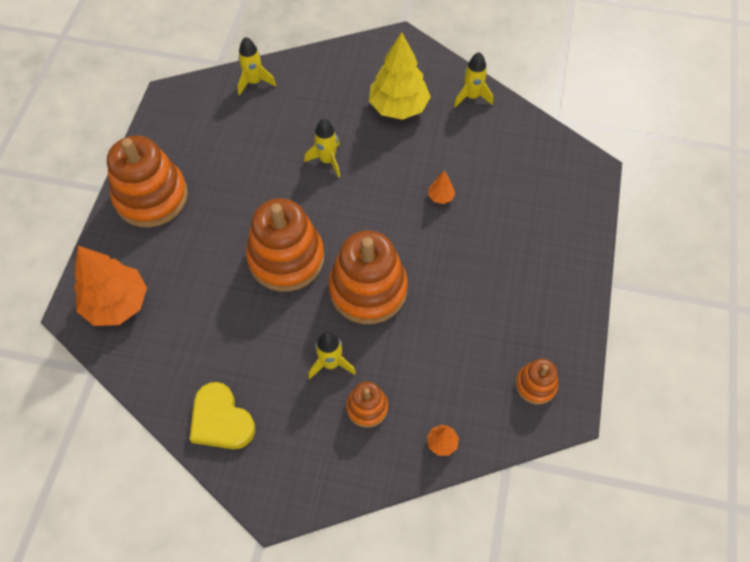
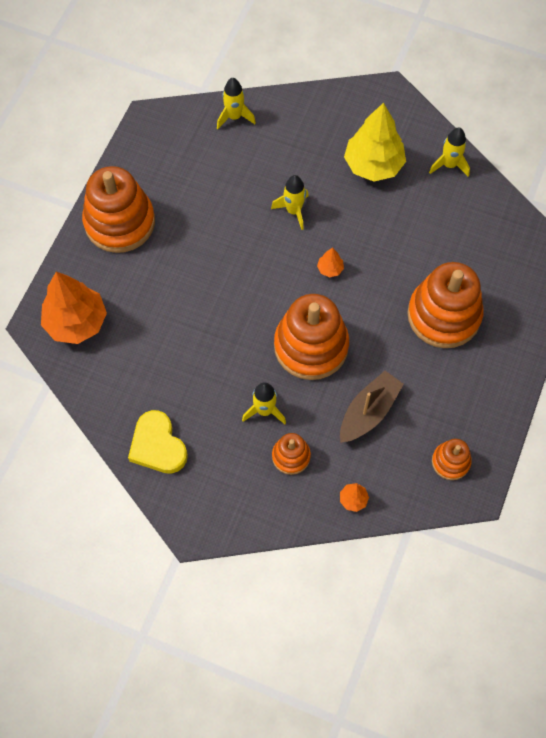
camera: 10 degrees right, 5 degrees up
orange stacking toy [246,198,324,292] -> orange stacking toy moved to [408,262,484,348]
orange tree [428,171,455,204] -> orange tree moved to [317,247,344,277]
none -> brown boat [340,371,404,443]

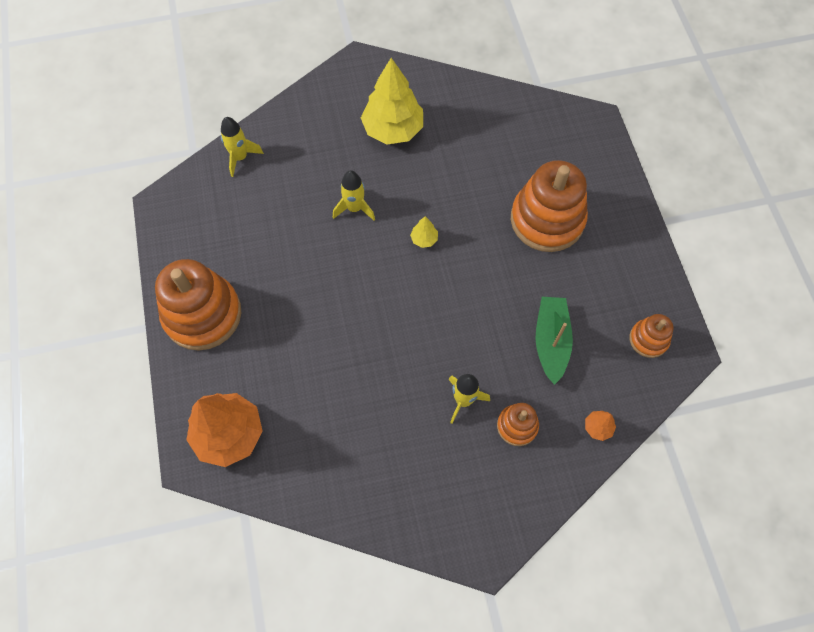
camera: 35 degrees left, 0 degrees up
yellow heart [128,410,188,474] -> none
orange stacking toy [274,294,349,380] -> none
orange tree [317,247,344,277] -> yellow tree [410,216,438,248]
brown boat [340,371,404,443] -> green boat [536,297,573,385]
yellow rocket [429,127,470,177] -> none

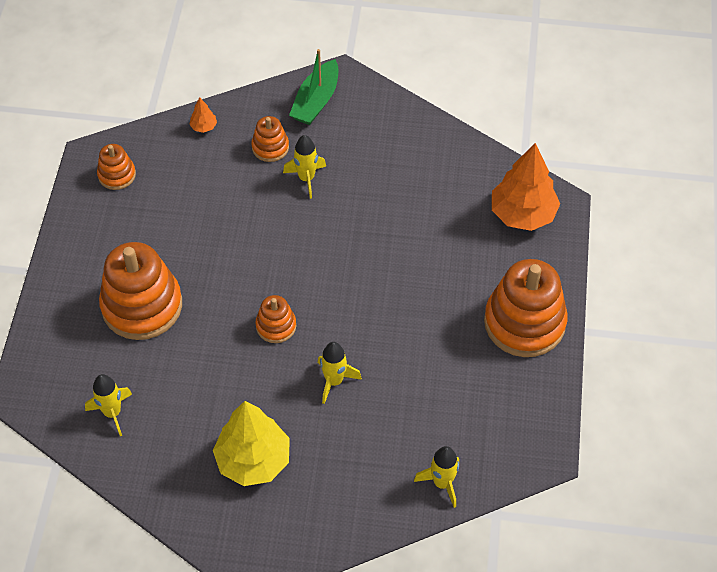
camera: 160 degrees left, 10 degrees down
yellow tree [410,216,438,248] -> orange stacking toy [256,295,296,343]
green boat [536,297,573,385] -> green boat moved to [289,49,338,125]
none -> yellow rocket [85,374,132,436]

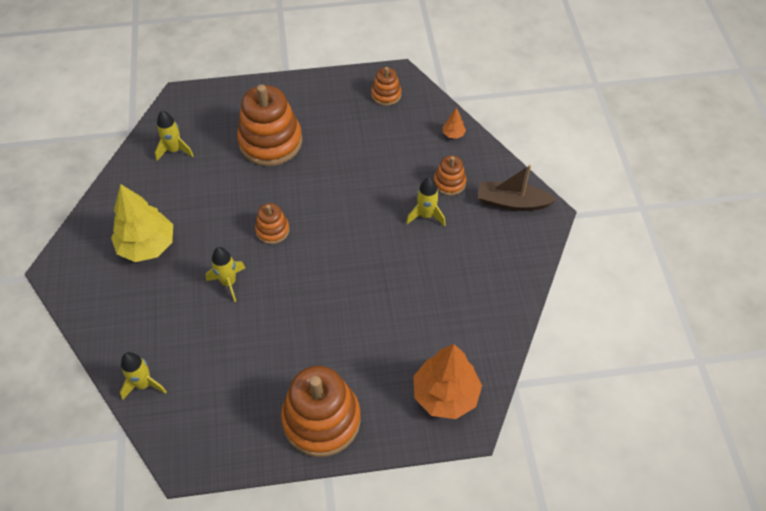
camera: 75 degrees right, 0 degrees up
green boat [289,49,338,125] -> brown boat [478,165,557,211]

